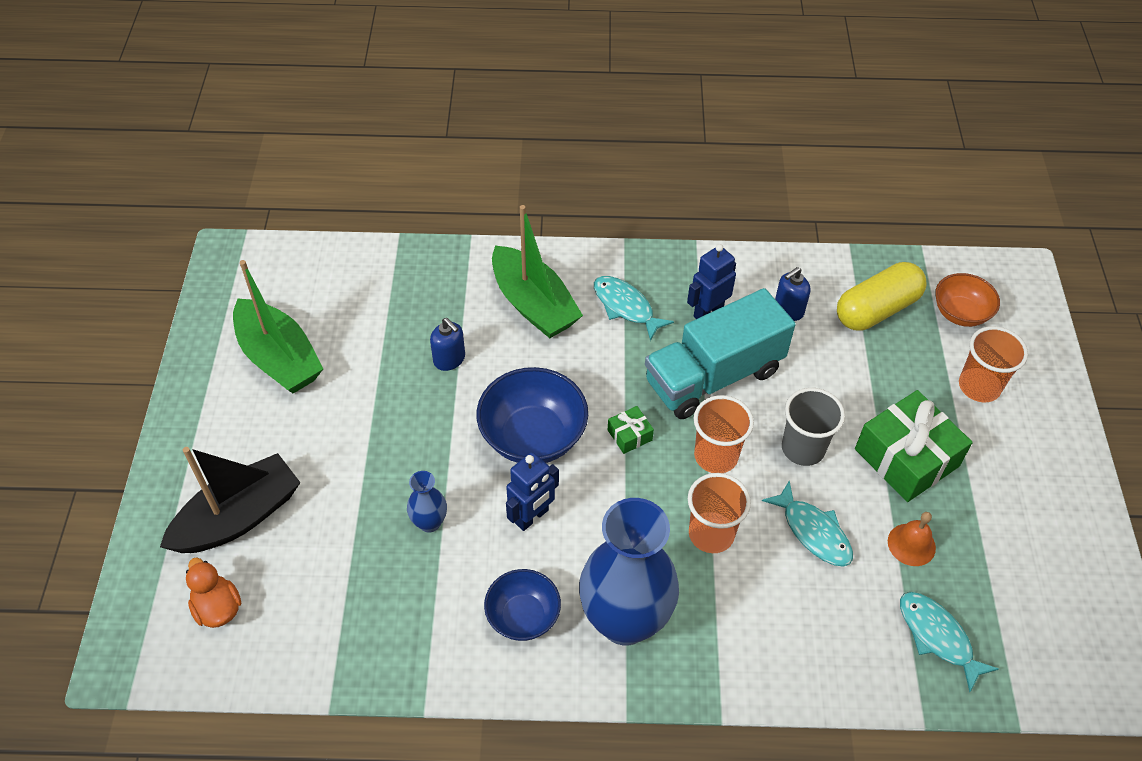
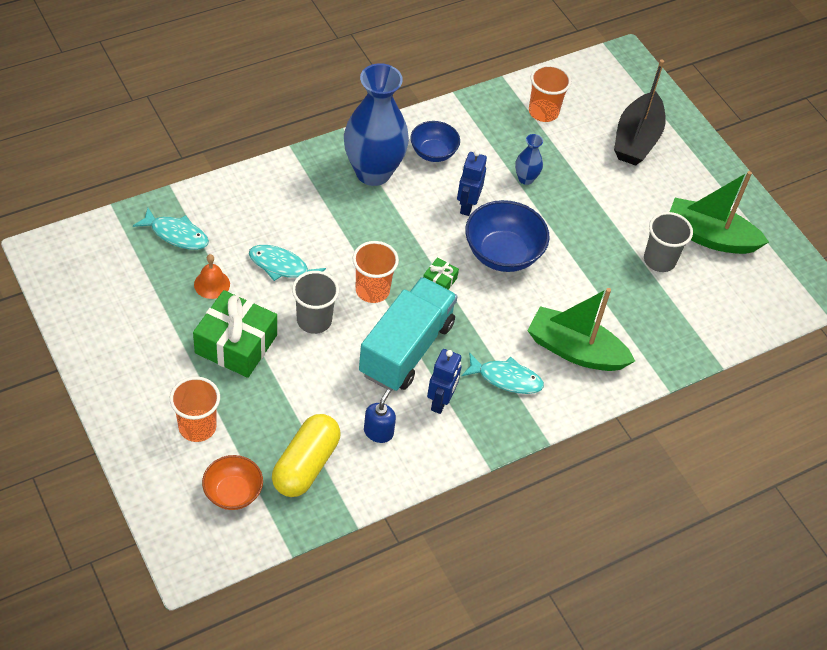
camera: 145 degrees right, 0 degrees up
orange duck [186,557,241,628] -> none
blue soap dispenser [430,318,465,371] -> none
orange cup [688,473,751,553] -> orange cup moved to [529,64,571,122]
none -> grey cup [644,212,693,272]

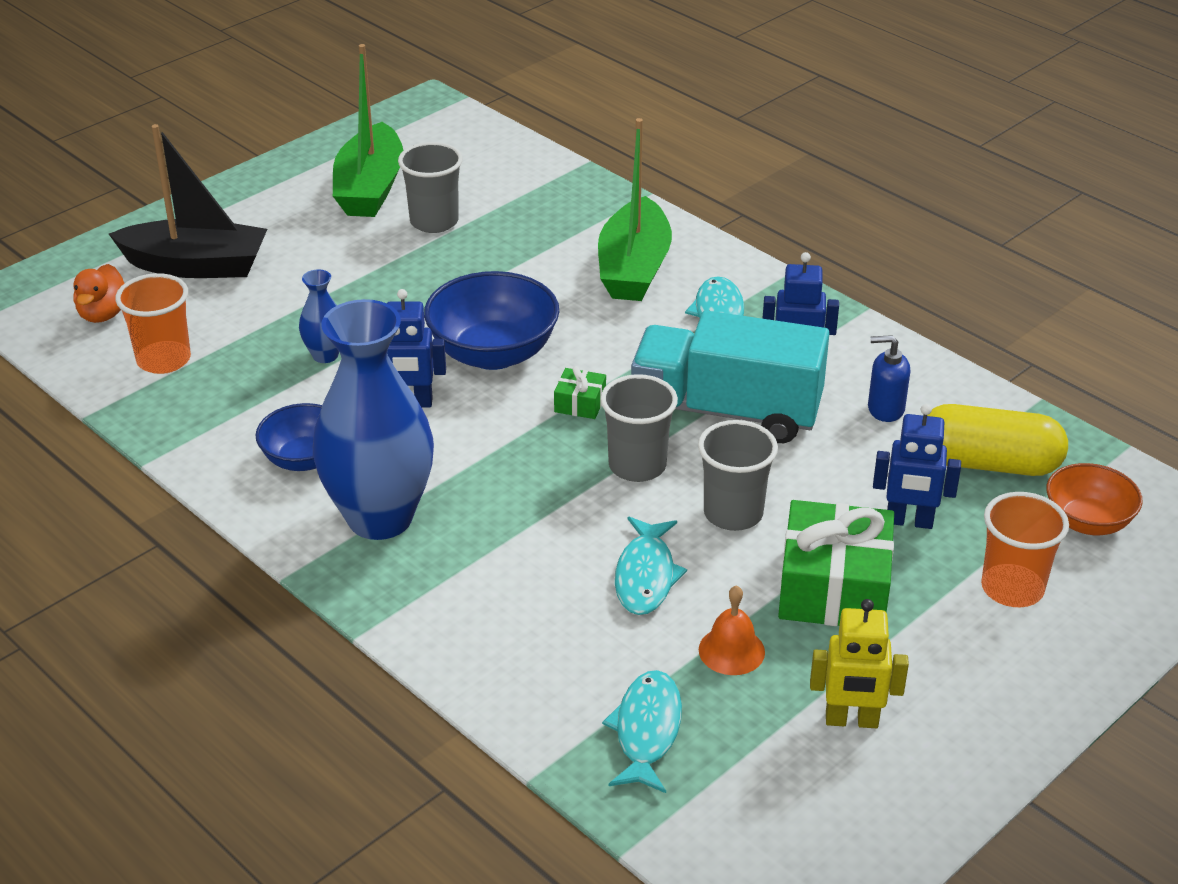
camera: 100 degrees left, 15 degrees down
orange cup [353,241,399,303] -> grey cup [600,374,678,482]
none -> orange duck [73,264,125,323]
none -> yellow robot [810,599,909,728]
none -> blue robot [873,404,961,529]

